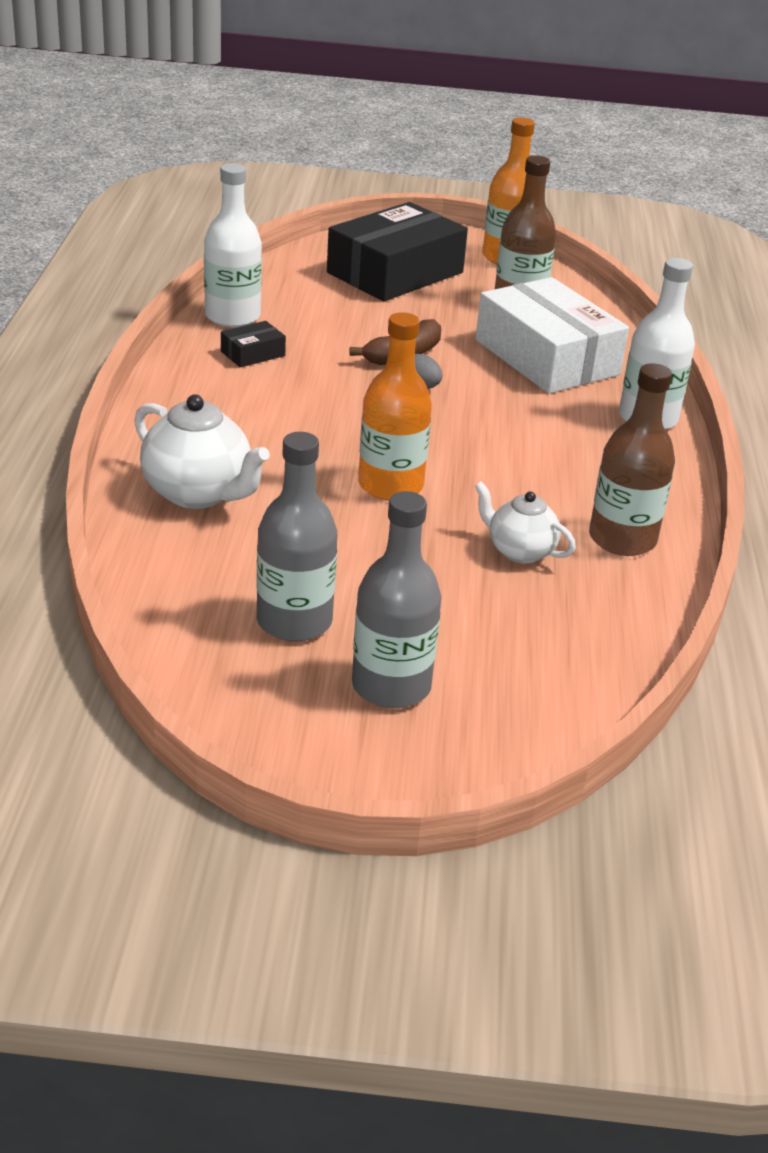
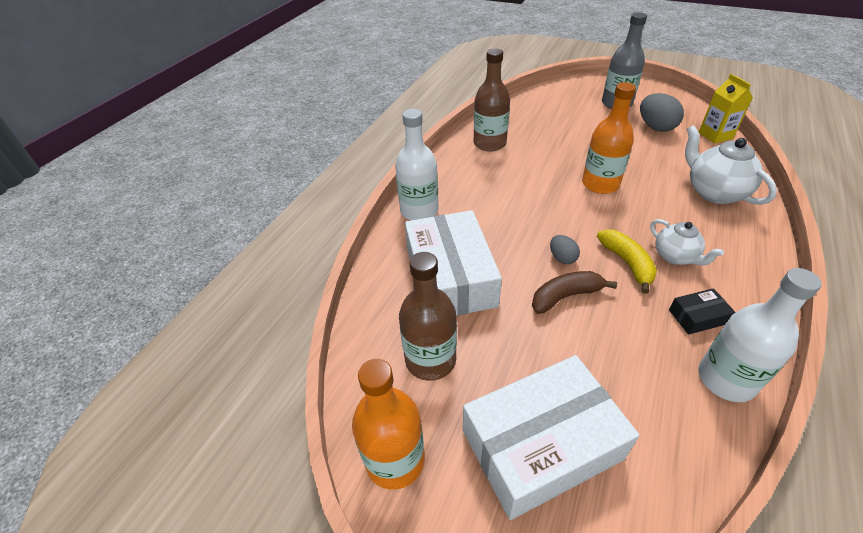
camera: 155 degrees left, 10 degrees up
grey bottle [256,432,337,642] -> grey egg [640,93,684,132]
black box [327,202,468,301] -> white box [463,355,640,520]
white teapot [475,482,576,564] -> white teapot moved to [650,219,724,265]
none -> yellow banana [597,229,657,294]
none -> yellow carton [699,74,753,144]

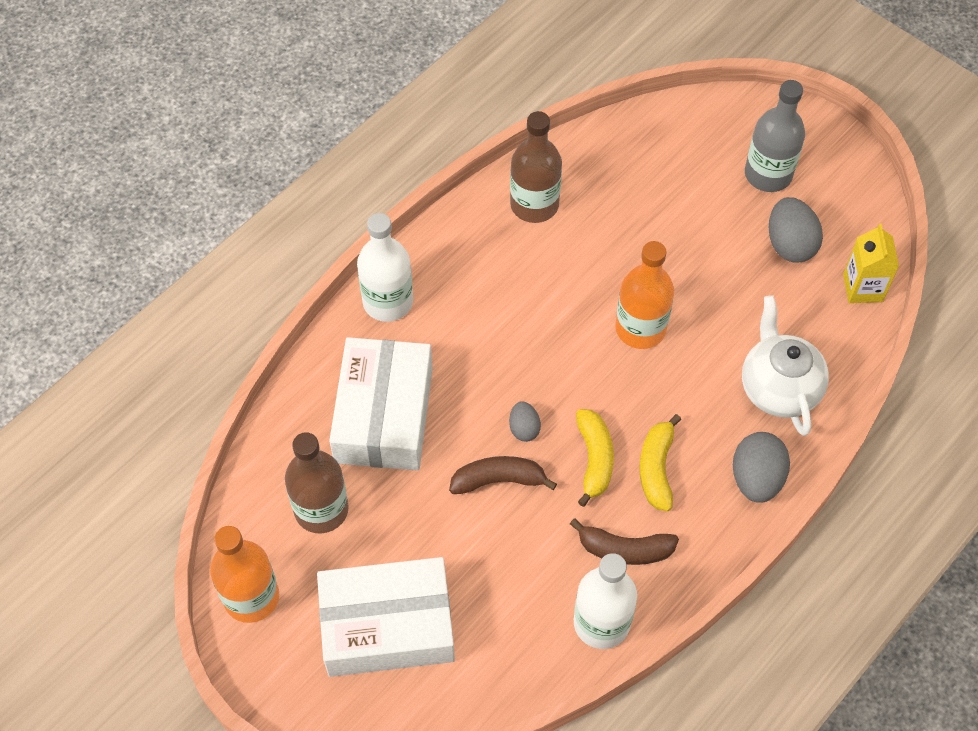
camera: 15 degrees right, 15 degrees up
white teapot [650,219,724,265] -> yellow banana [640,414,681,511]
black box [669,288,736,335] -> brown banana [570,518,679,565]
none -> grey egg [733,432,790,503]

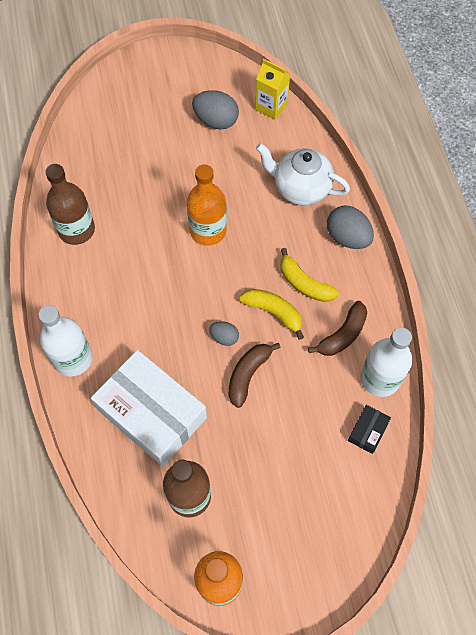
camera: 55 degrees left, 5 degrees up
white box [317,557,455,677] -> none
grey bottle [745,80,805,192] -> none
none -> black box [348,405,391,454]

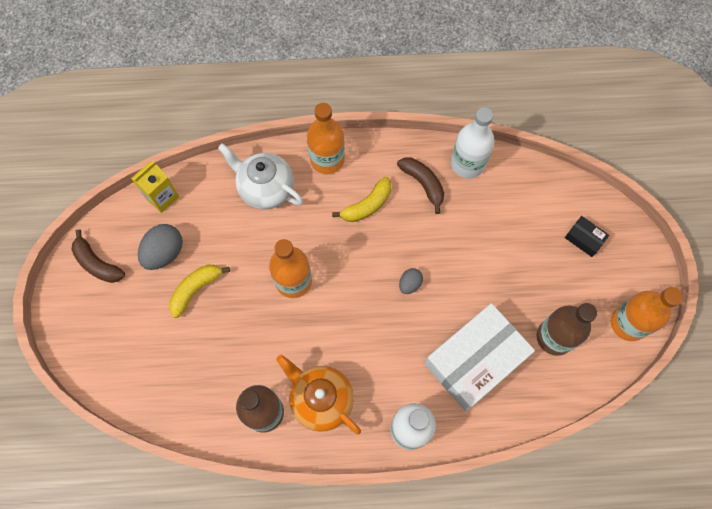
camera: 80 degrees left, 5 degrees up
brown banana [229,343,281,408] -> brown banana moved to [71,229,125,283]
yellow banana [239,289,304,340] -> yellow banana moved to [169,265,230,318]
white teapot [256,143,350,206] -> white teapot turned 90 degrees clockwise [218,143,303,209]
grey egg [327,206,374,249] -> orange bottle [307,103,345,174]
black box [348,405,391,454] -> black box moved to [565,216,609,257]
none -> orange teapot [276,355,361,434]

